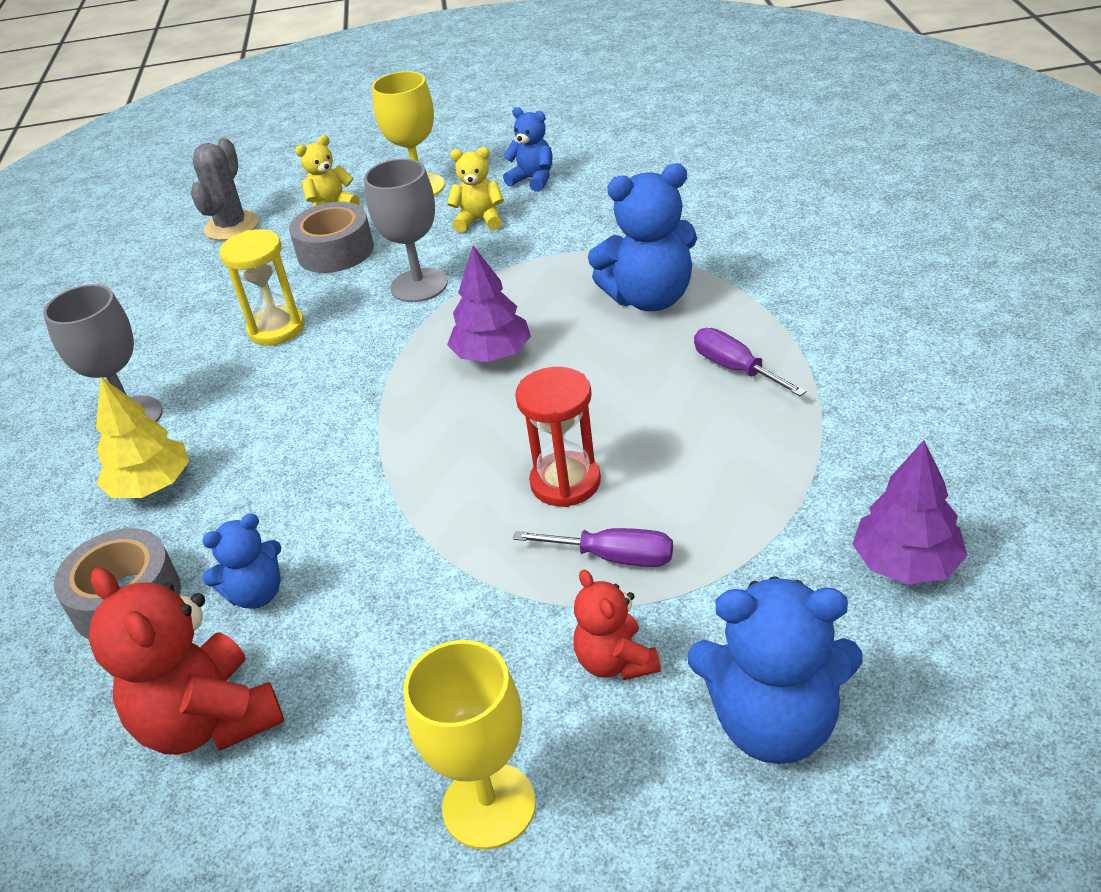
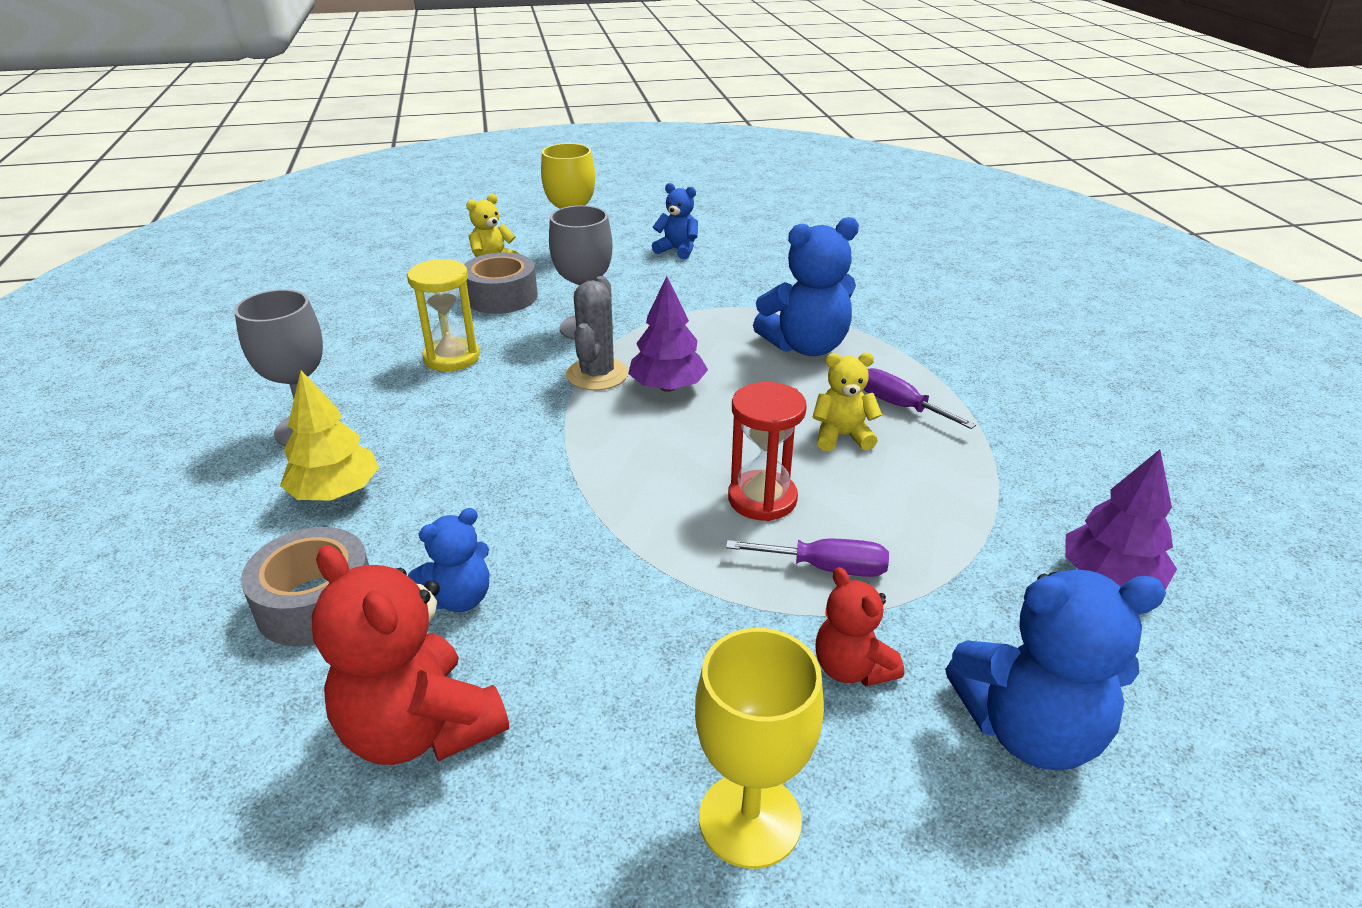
camera: 10 degrees left, 5 degrees down
grey cactus [191,138,259,240] -> grey cactus moved to [566,276,628,390]
yellow teddy bear [447,147,504,233] -> yellow teddy bear moved to [813,353,882,451]

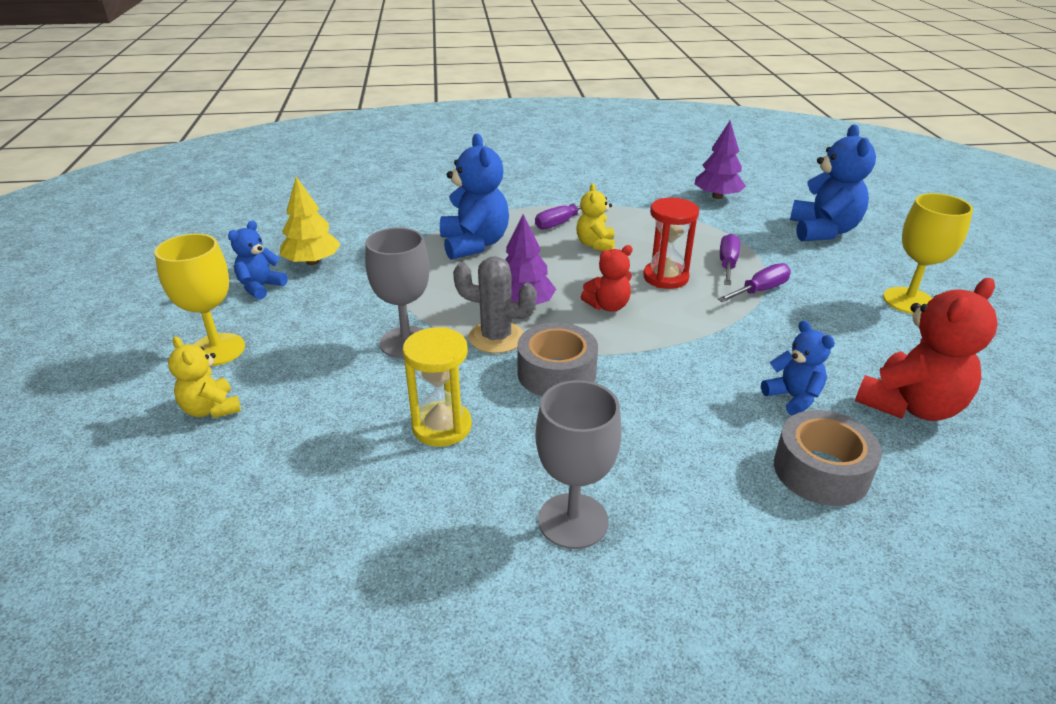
camera: 85 degrees left, 0 degrees up
yellow tree [280,371,379,501] -> yellow tree moved to [280,177,341,265]
grey tape [464,253,538,314] -> grey tape moved to [517,323,598,396]
red teddy bear [815,567,904,686] -> red teddy bear moved to [581,245,633,312]
none -> purple screwdriver [717,263,791,302]

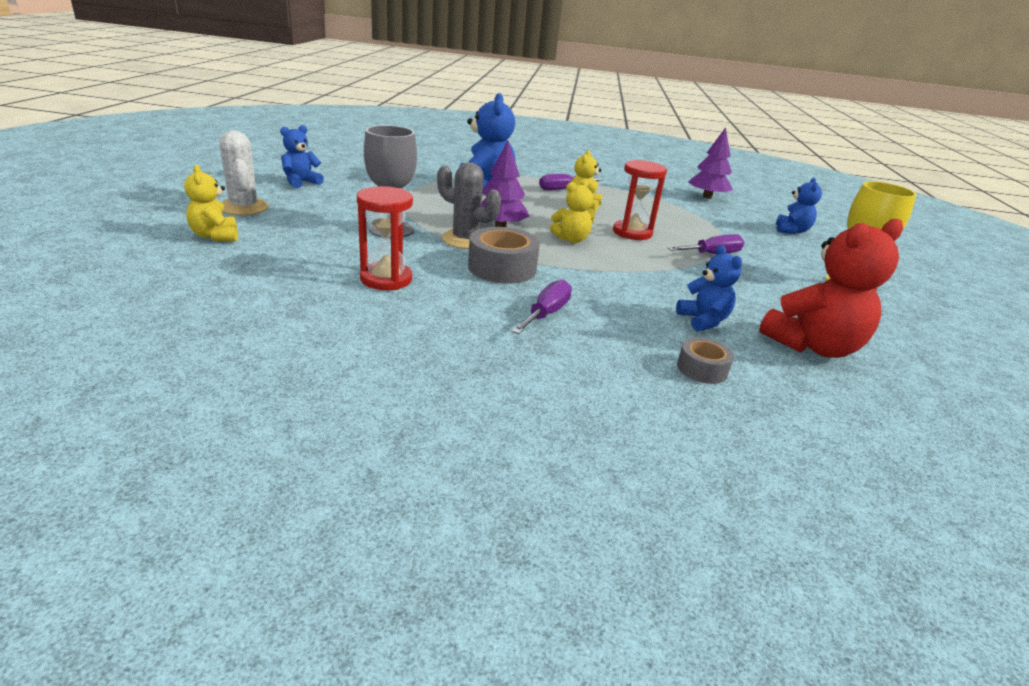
camera: 10 degrees right, 5 degrees down
yellow goblet [155,234,245,366] -> white cactus [219,130,268,215]
yellow tree [280,177,341,265] -> none
yellow hourglass [403,327,472,447] -> red hourglass [357,186,413,290]
grey goblet [535,380,622,549] -> none
red teddy bear [581,245,633,312] -> yellow teddy bear [550,182,597,243]
purple screwdriver [720,234,740,285] -> purple screwdriver moved to [512,280,572,334]
grey tape [774,410,882,506] -> grey tape [677,337,734,384], size x0.58
blue teddy bear [790,124,876,241] -> blue teddy bear [776,178,822,234], size x0.57

